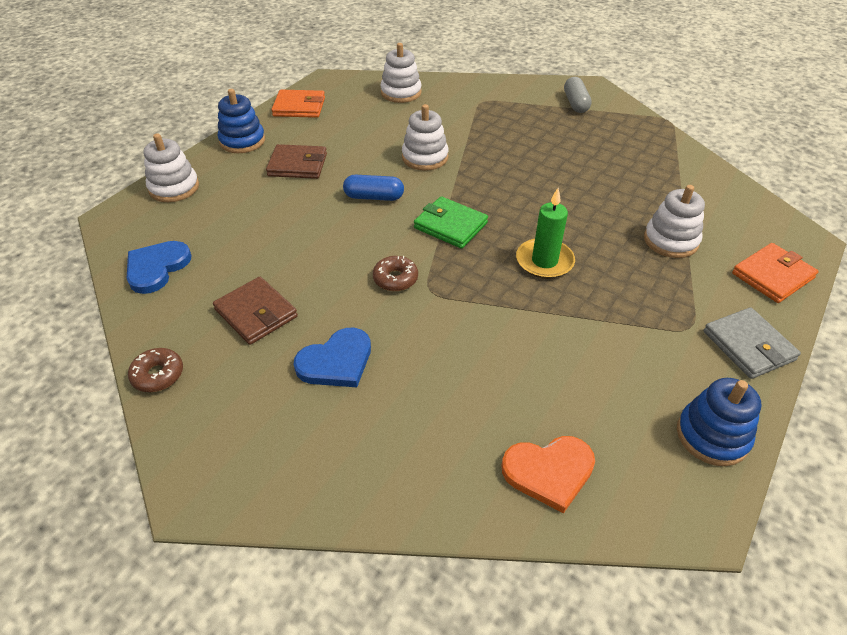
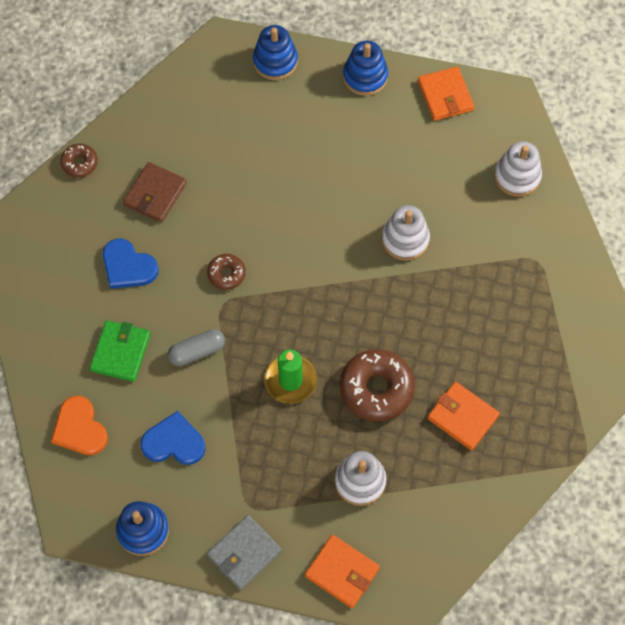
camera: 70 degrees right, 20 degrees up
blue heart [127,241,192,294] -> blue heart moved to [140,411,205,465]
white stacking toy [143,133,199,202] -> blue stacking toy [253,25,298,80]
brown wallet [266,144,327,179] -> none
blue capsule [343,175,404,201] -> none
green wallet [414,196,488,249] -> green wallet moved to [90,320,151,382]
grey capsule [564,77,592,113] -> grey capsule moved to [167,329,225,366]
none -> brown donut [340,349,415,422]
none -> orange wallet [427,382,500,451]

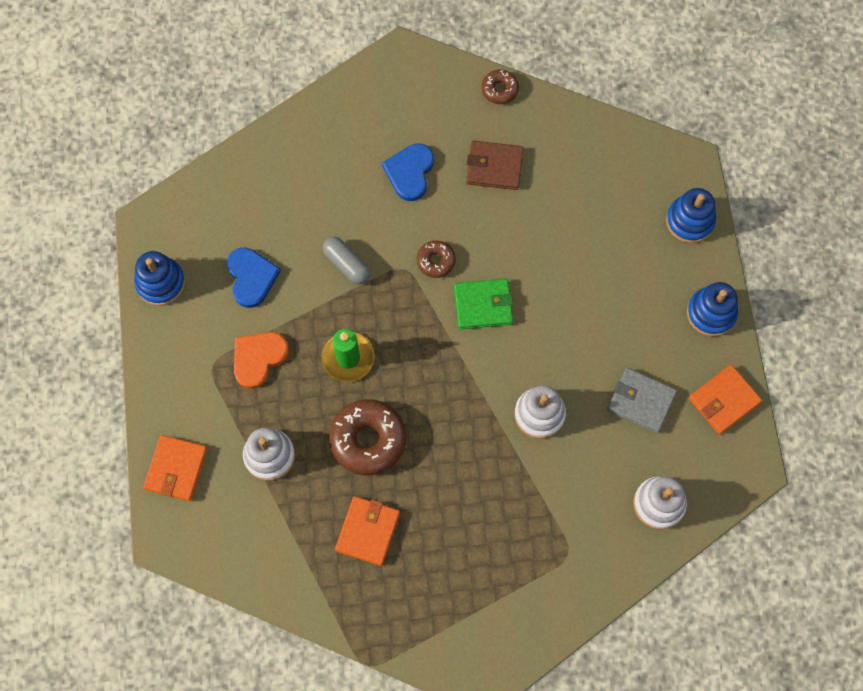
camera: 70 degrees right, 5 degrees up
orange heart [51,396,108,455] -> orange heart moved to [234,332,289,389]
green wallet [90,320,151,382] -> green wallet moved to [454,278,513,330]
grey wallet [207,515,282,590] -> grey wallet moved to [607,368,677,433]

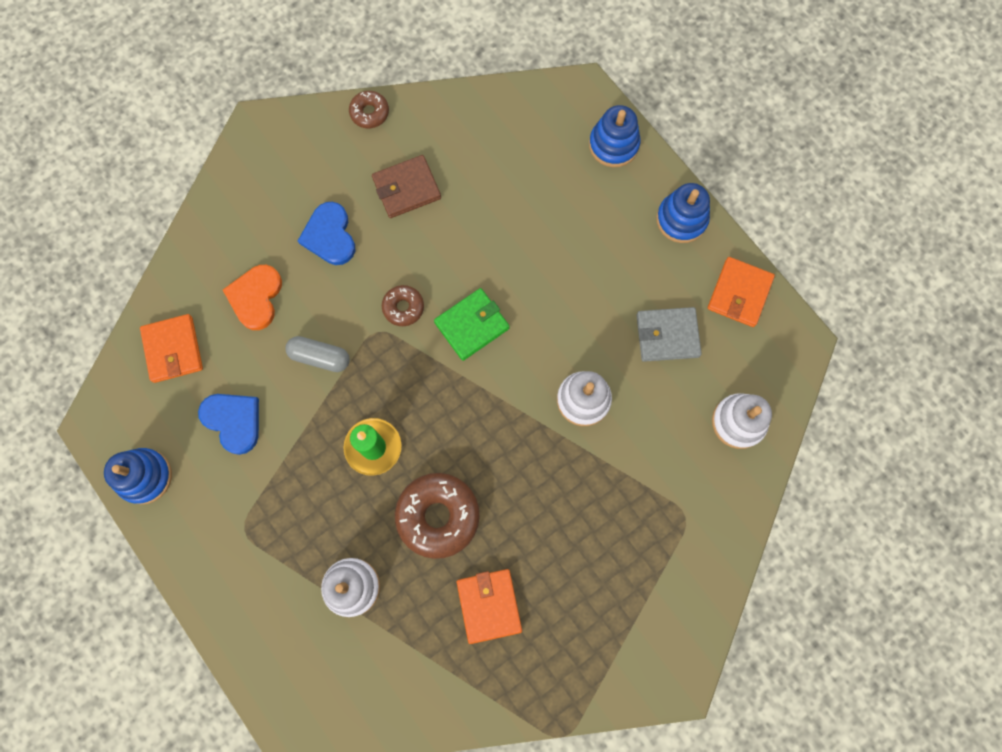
camera: 30 degrees left, 5 degrees up
orange wallet [143,435,208,501] -> orange wallet moved to [140,314,203,383]
orange heart [234,332,289,389] -> orange heart moved to [223,265,282,330]

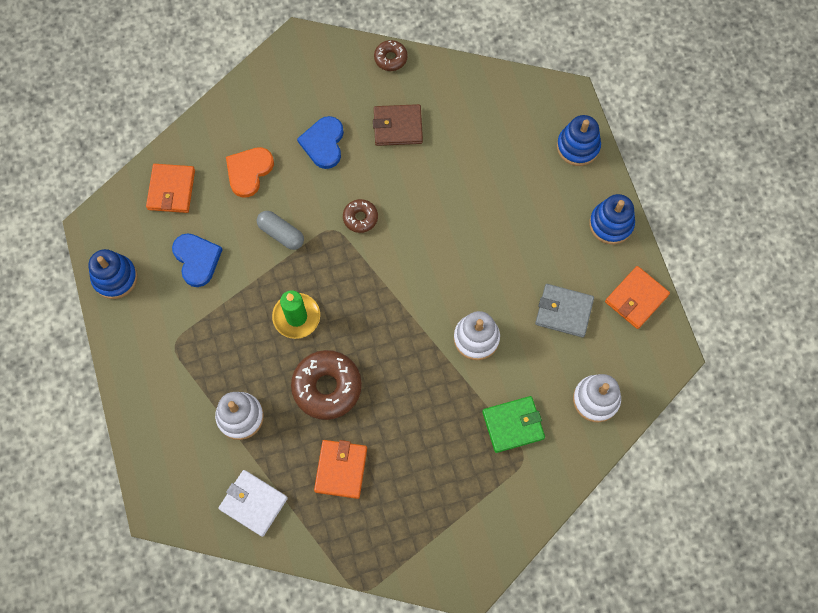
camera: 20 degrees right, 5 degrees down
green wallet [434,288,510,361] -> green wallet moved to [482,396,545,453]
none -> white wallet [218,470,288,537]

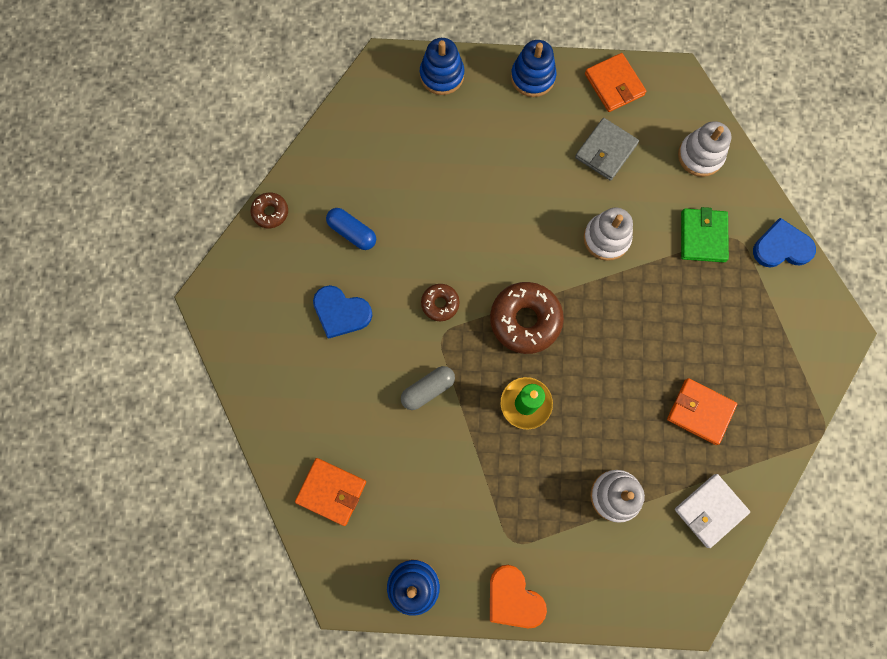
camera: 70 degrees left, 5 degrees up
blue heart [172,233,223,287] -> blue heart moved to [753,218,816,268]
orange heart [226,147,274,198] -> orange heart moved to [490,565,547,628]
brown donut [291,350,362,420] -> brown donut moved to [490,282,564,354]
brown wallet [373,104,423,146] -> blue capsule [326,208,376,250]

